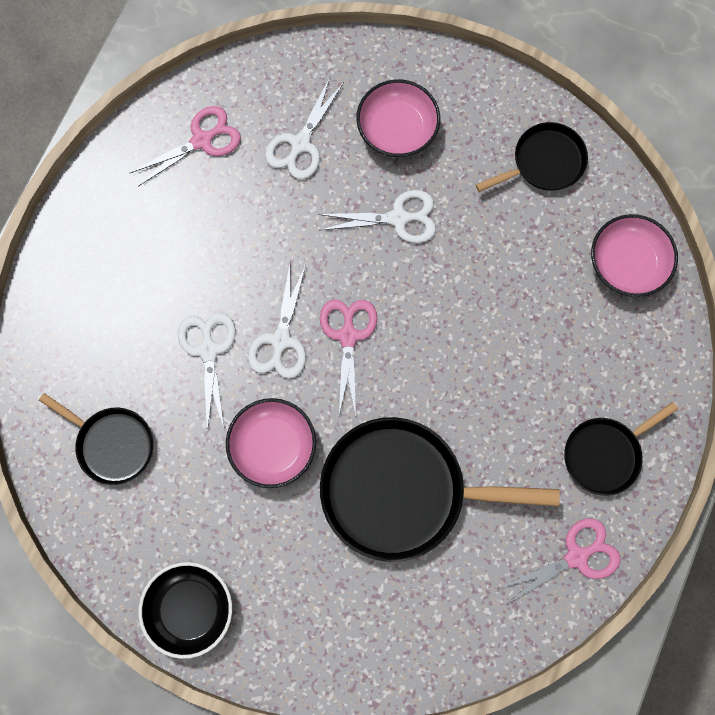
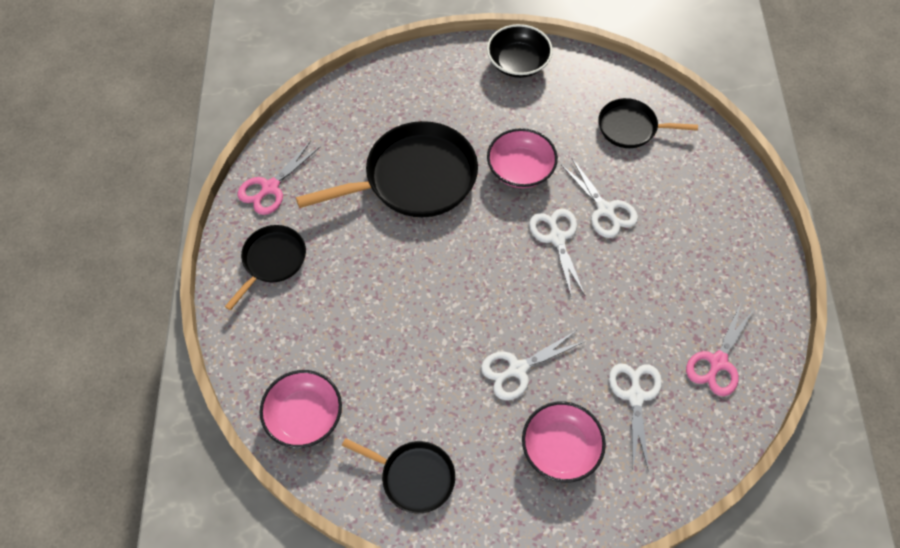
camera: 155 degrees right, 15 degrees down
pink scissors [320,300,377,416] -> none
black pan [476,122,588,192] -> black pan turned 105 degrees counterclockwise [342,438,455,513]

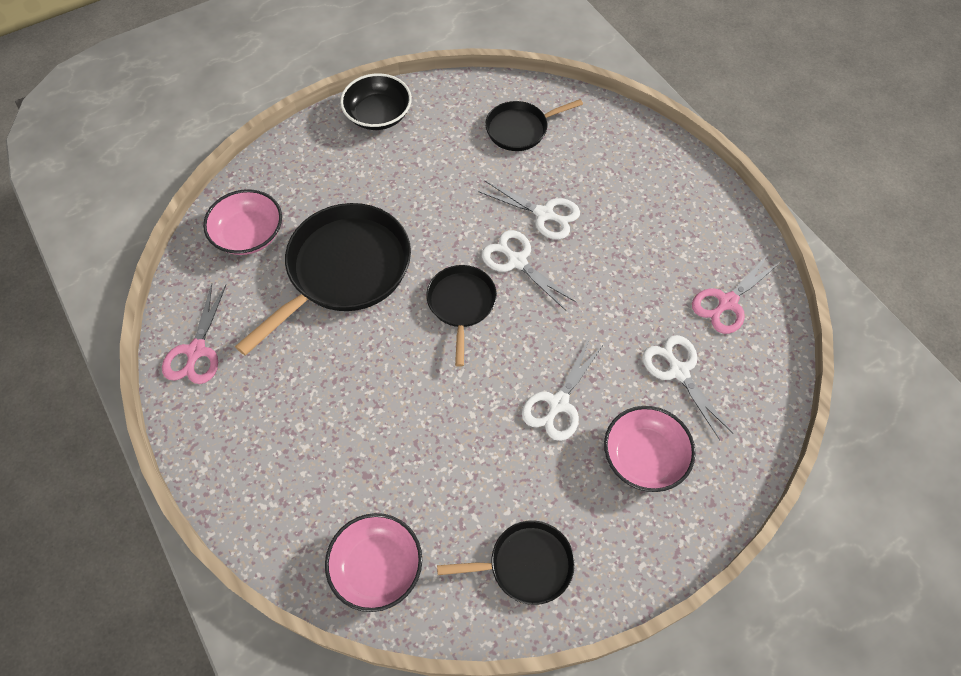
camera: 30 degrees left, 0 degrees up
black pan [225,225,306,310] -> black pan moved to [426,265,497,367]
pink bowl [487,128,558,188] -> pink bowl moved to [203,189,282,255]
pink scissors [686,303,754,396] -> pink scissors turned 45 degrees clockwise [692,255,781,334]

